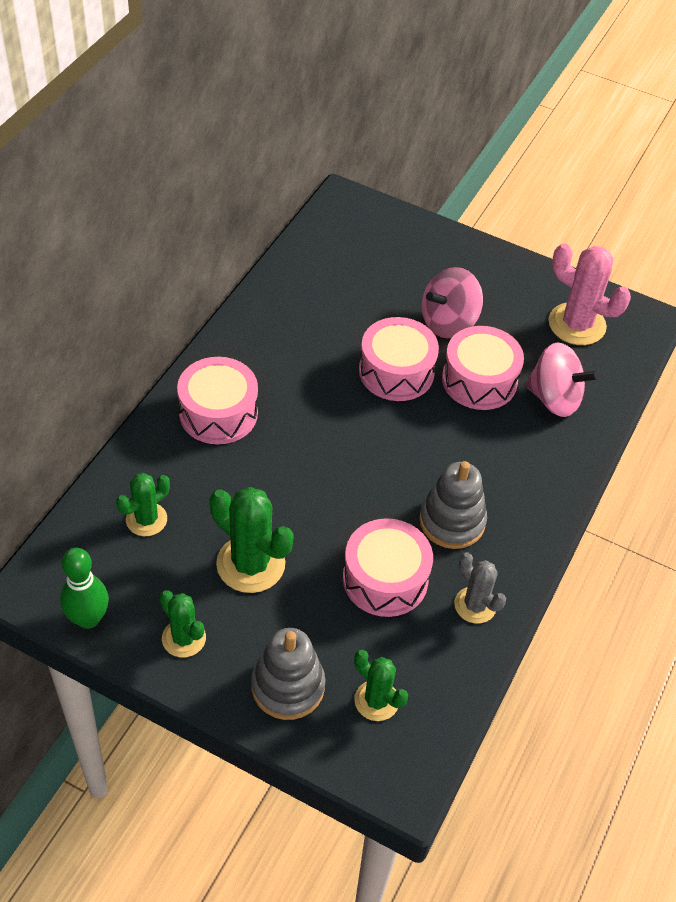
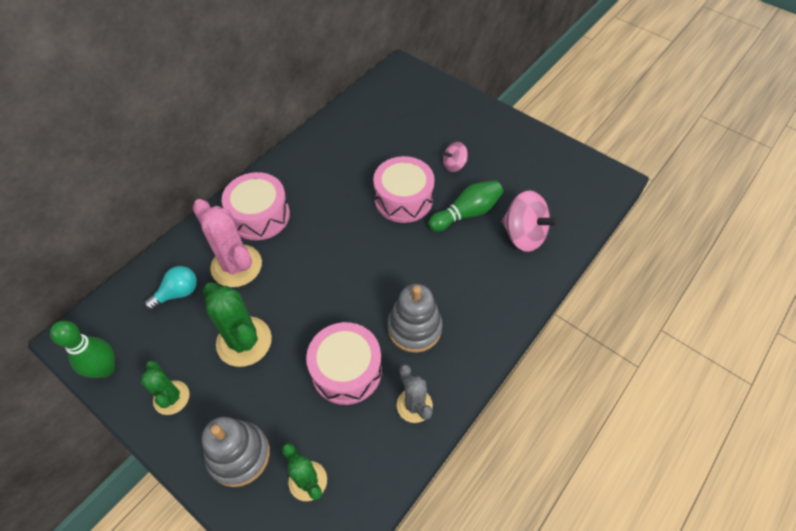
camera: 15 degrees right, 5 degrees up
green cactus [116,473,170,536] -> turquoise light bulb [145,266,197,310]
pink spinning top [422,267,483,338] -> pink spinning top [442,142,468,172], size x0.56
pink drum [442,326,524,410] -> green bowling pin [428,180,503,232]
pink cactus [548,243,631,345] -> pink cactus moved to [193,199,262,287]

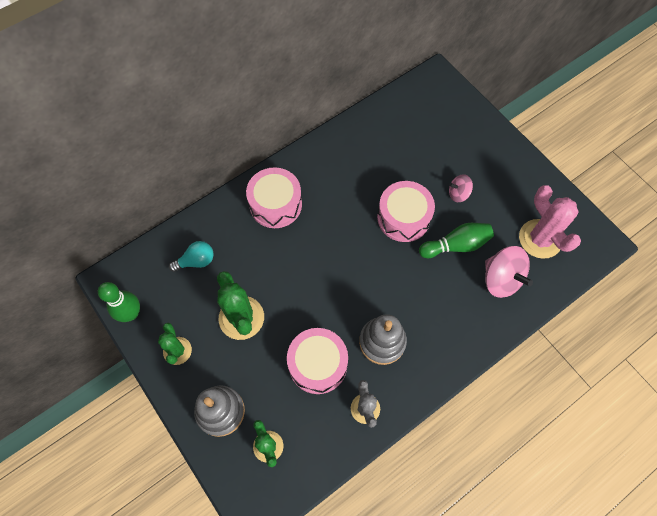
camera: 15 degrees right, 10 degrees up
pink cactus [193,199,262,287] -> pink cactus moved to [519,185,581,259]

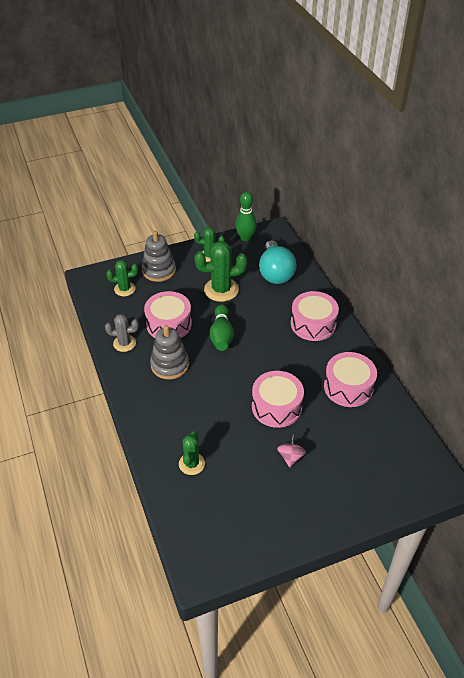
camera: 105 degrees right, 20 degrees down
turquoise light bulb [169,241,214,272] -> turquoise light bulb [259,240,297,284], size x1.79
green bowling pin [419,223,494,258] -> green bowling pin moved to [209,305,234,351]
pink spinning top [485,246,533,298] -> green cactus [179,431,205,475]
pink cactus [519,185,581,259] -> none
none -> pink drum [324,352,377,407]

